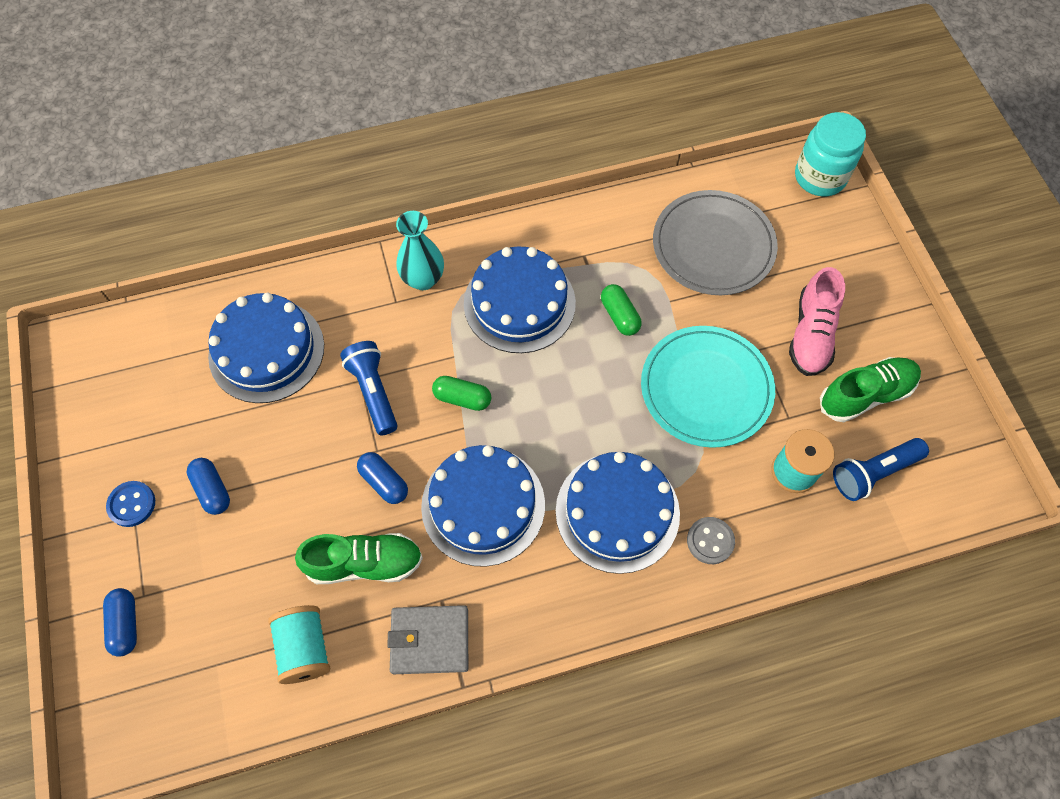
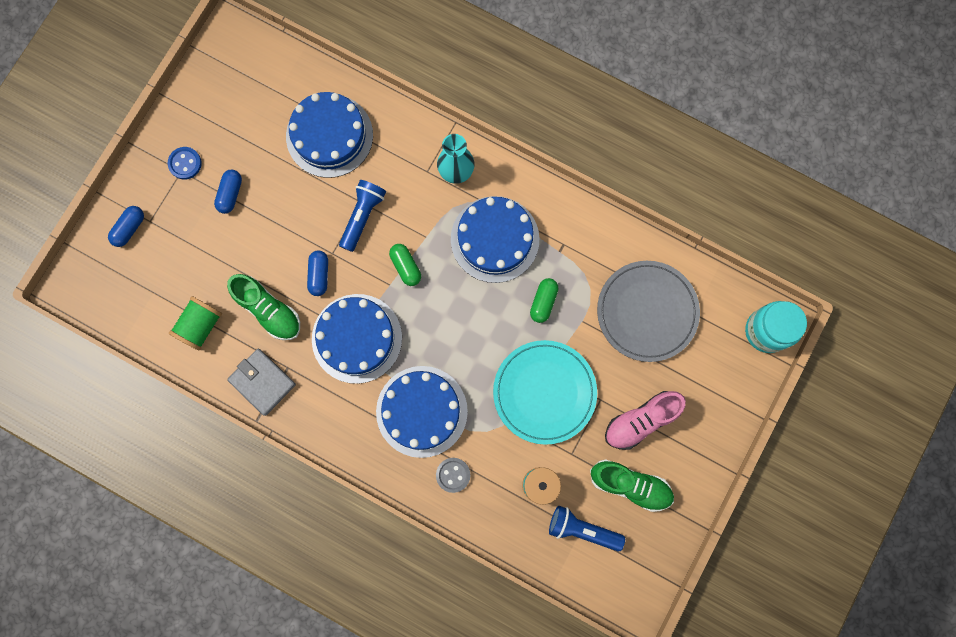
camera: 45 degrees right, 15 degrees up
turquoise spool [268,605,330,684] -> green spool [169,296,222,351]

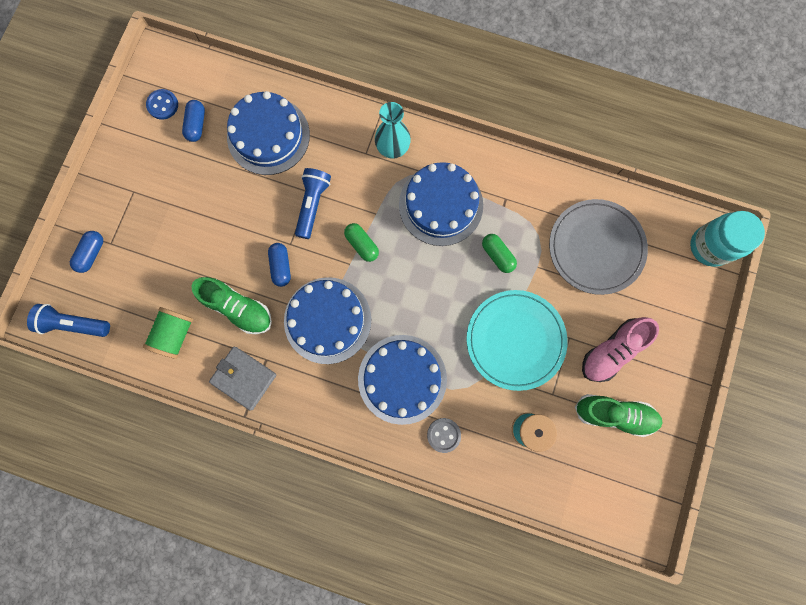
camera: 10 degrees left, 0 degrees up
blue button [168,147,202,180] -> blue button moved to [146,89,178,120]
blue capsule [214,170,242,214] -> blue capsule moved to [182,100,205,142]
green capsule [530,278,559,323] -> green capsule turned 45 degrees counterclockwise [482,234,517,273]
blue flashlight [549,506,625,552] -> blue flashlight moved to [27,304,110,337]

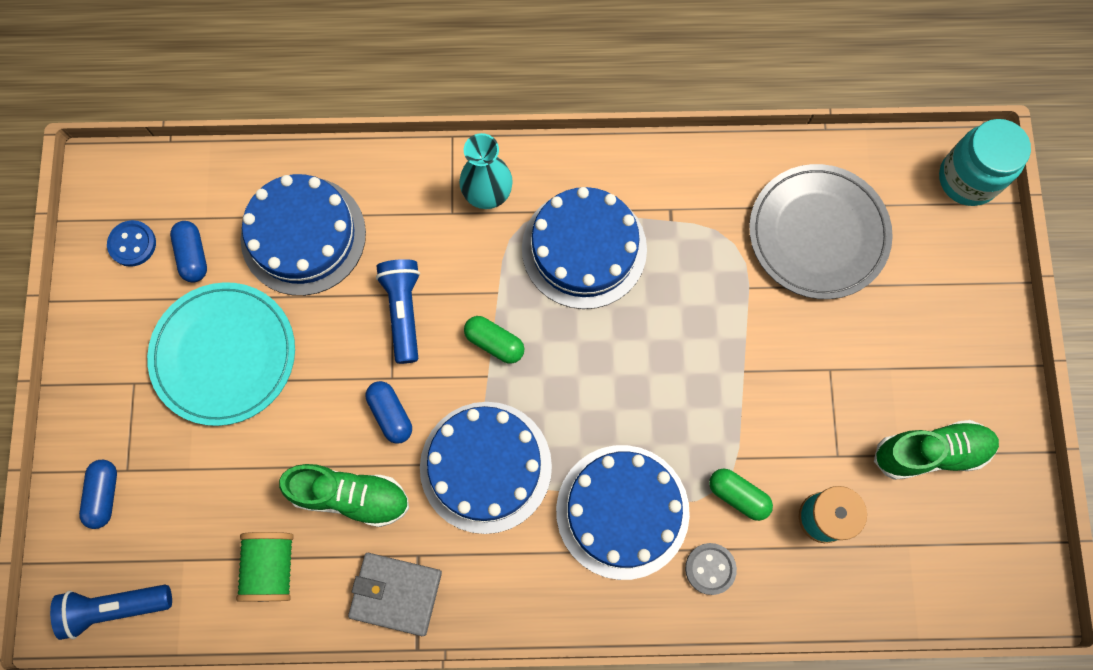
camera: 20 degrees left, 5 degrees down
turquoise plate [467,290,568,391] -> turquoise plate moved to [147,282,295,426]
green capsule [482,234,517,273] -> green capsule moved to [709,469,773,521]
pink shoe [582,317,659,382] -> none

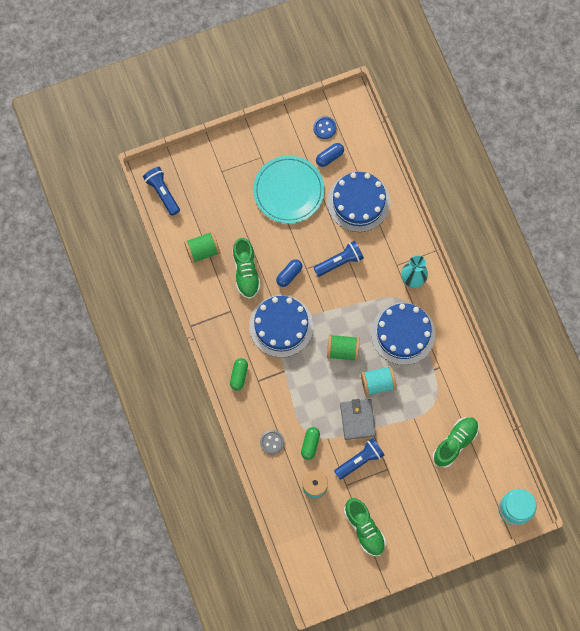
camera: 70 degrees right, 0 degrees up
blue capsule [79,460,117,529] -> none
grey wallet [348,553,442,636] -> grey wallet moved to [340,399,376,440]
green capsule [464,316,524,364] -> green capsule moved to [230,358,248,391]
blue cake [556,445,690,580] -> none
grey plate [749,164,893,299] -> green shoe [433,417,479,468]
none -> green spool [327,334,360,361]
none -> blue flashlight [334,438,384,480]
none -> turquoise spool [361,366,396,396]

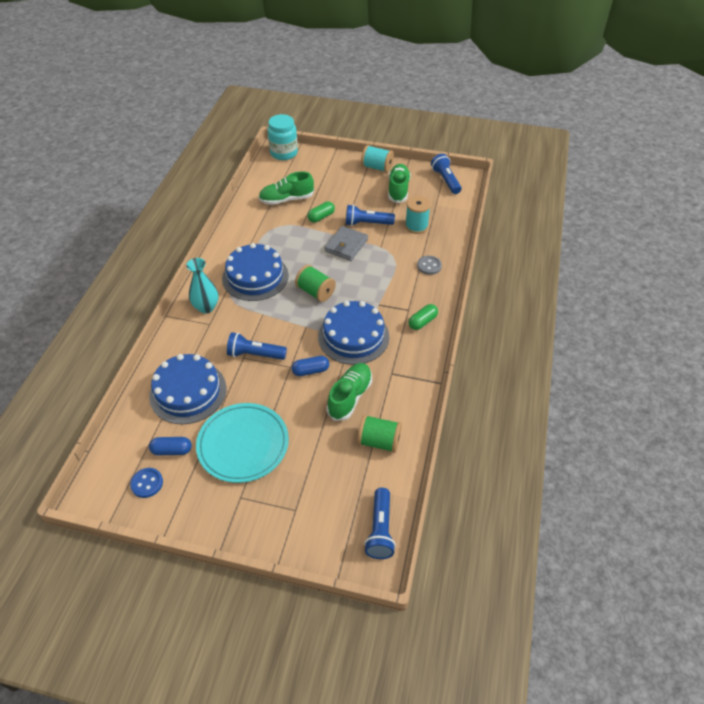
camera: 145 degrees left, 25 degrees down
green capsule [301,427,320,460] -> green capsule moved to [307,201,335,223]
turquoise spool [361,366,396,396] -> turquoise spool moved to [361,145,394,173]
none -> blue flashlight [431,154,462,194]

